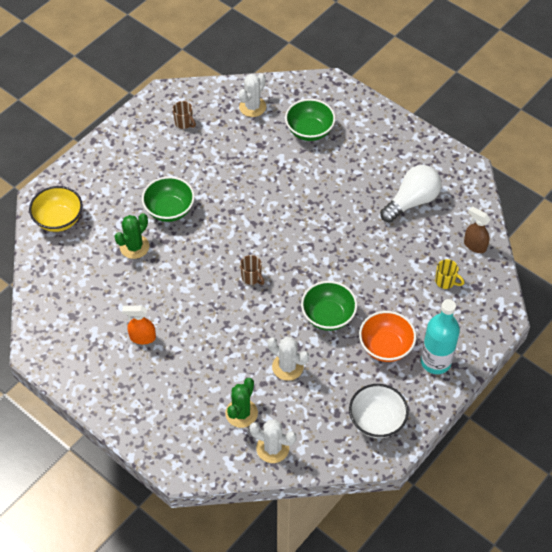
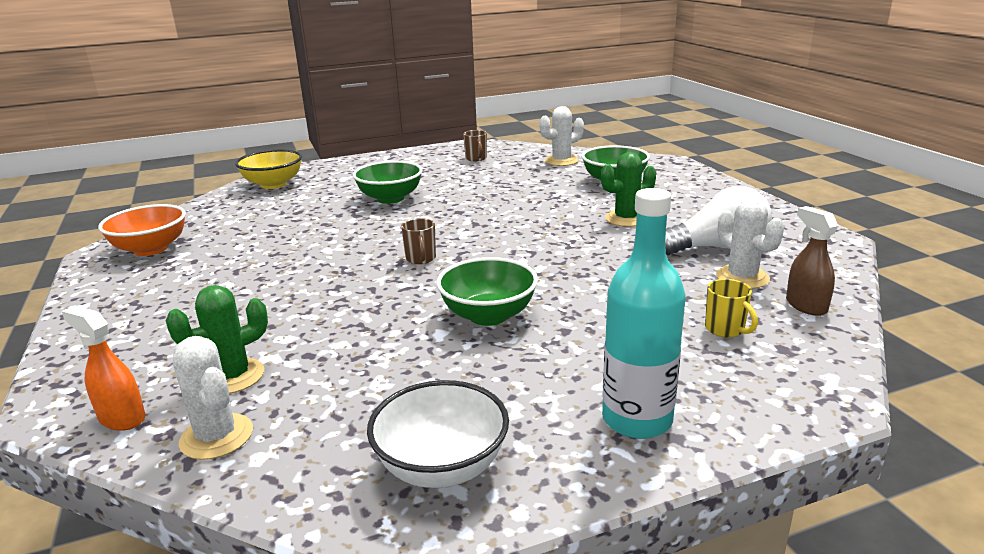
camera: 30 degrees right, 30 degrees down
green cactus [115,213,149,259] -> green cactus moved to [601,152,656,227]
orange spray bottle [122,306,156,344] -> orange spray bottle moved to [61,306,145,431]
white cactus [268,337,309,381] -> white cactus moved to [716,199,784,289]
orange bowl [359,311,416,362] -> orange bowl moved to [98,204,186,256]

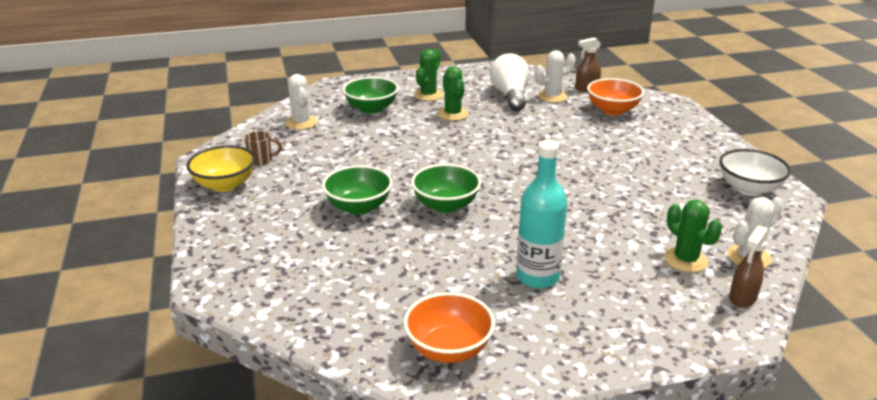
camera: 85 degrees left, 5 degrees up
orange spray bottle [61,306,145,431] -> brown spray bottle [729,226,769,308]
yellow bowl [235,149,302,189] -> yellow bowl moved to [186,145,255,192]
brown mug [401,218,436,264] -> none
green bowl [436,257,538,326] -> green bowl moved to [411,164,481,213]
turquoise bottle [602,188,686,439] -> turquoise bottle moved to [516,140,567,288]
yellow mug [705,279,758,337] -> orange bowl [587,78,644,115]
none -> green cactus [414,49,443,101]

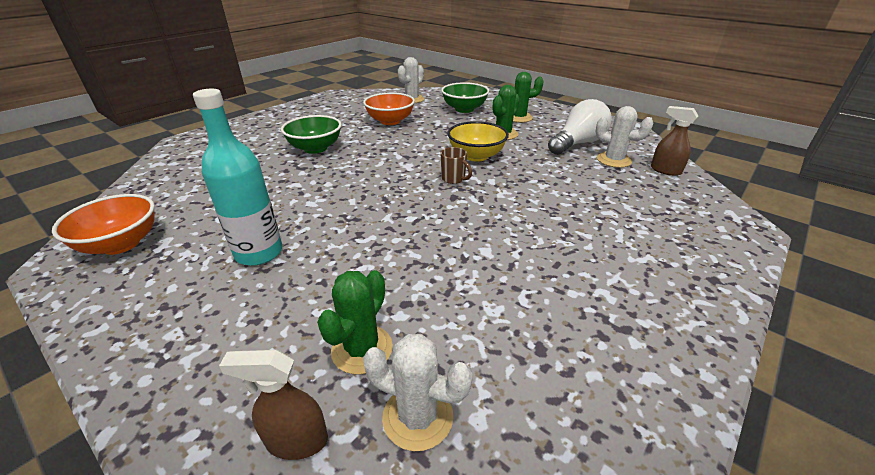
camera: 55 degrees right, 5 degrees up
yellow bowl [186,145,255,192] -> yellow bowl moved to [447,121,509,162]
brown mug [244,131,282,166] -> brown mug moved to [441,147,472,184]
green bowl [411,164,481,213] -> none
orange bowl [587,78,644,115] -> orange bowl moved to [363,92,415,125]
white bowl [719,149,791,196] -> none

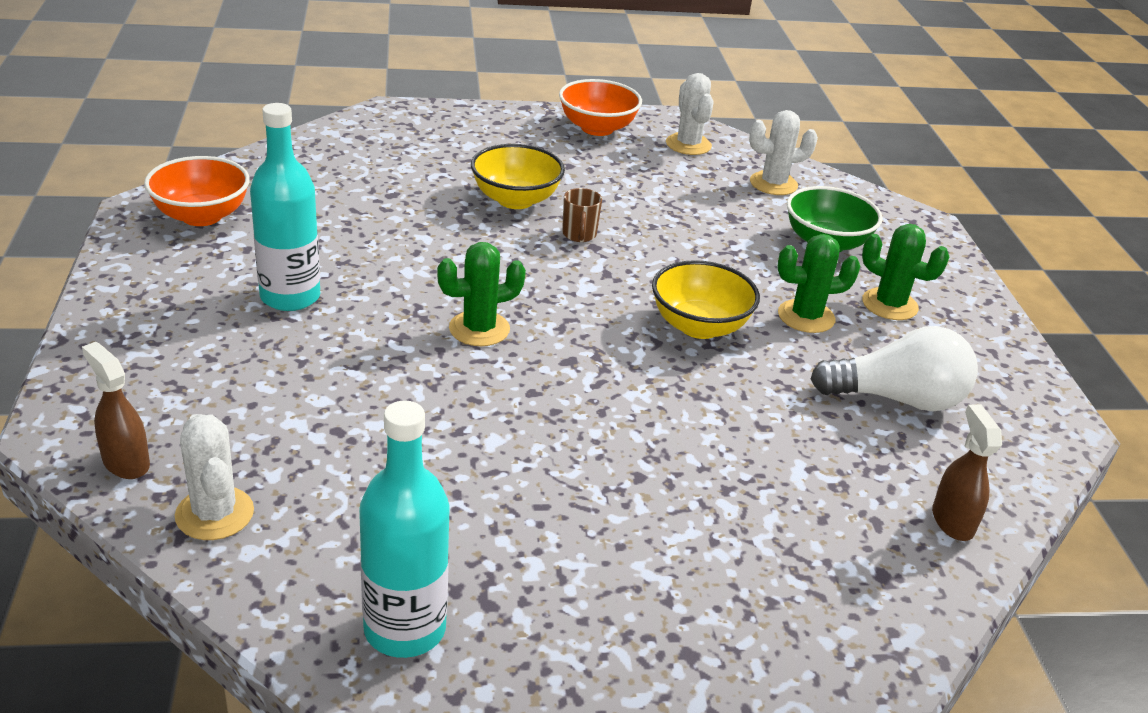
camera: 40 degrees right, 0 degrees up
green bowl [281,115,342,154] -> yellow bowl [471,144,565,209]
green cactus [317,270,393,375] -> green cactus moved to [437,242,526,346]
orange bowl [363,92,415,125] -> orange bowl moved to [559,79,642,136]
brown mug [441,147,472,184] -> brown mug moved to [562,188,602,242]
white cactus [596,106,653,168] -> white cactus moved to [666,73,714,155]
none -> turquoise bottle [359,401,450,658]

